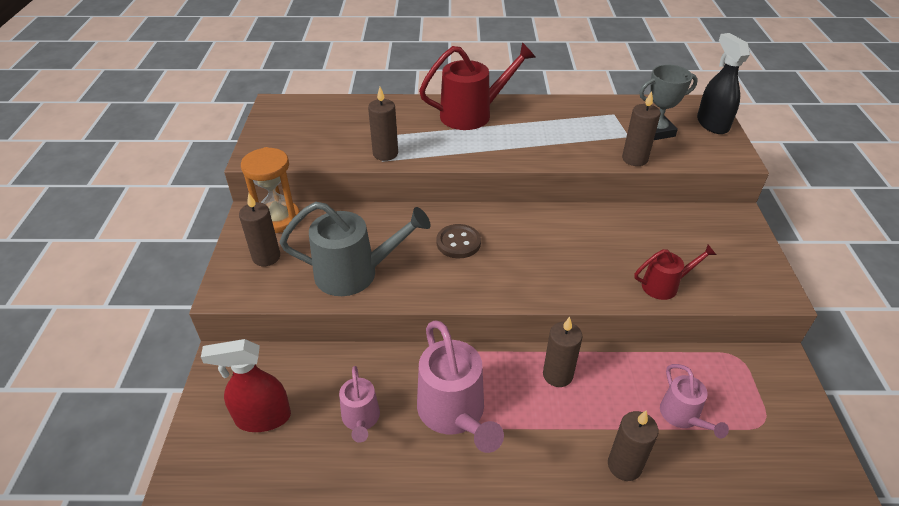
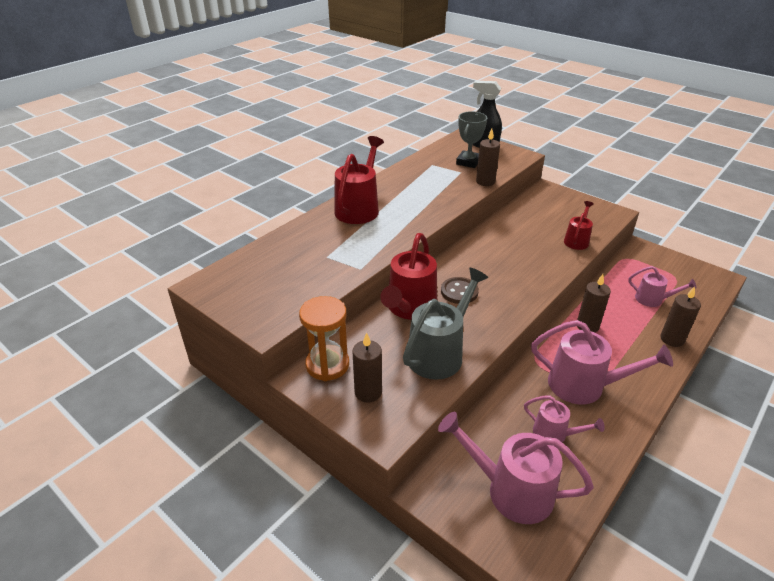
camera: 50 degrees left, 5 degrees down
red spray bottle [201,339,291,432] -> pink watering can [438,412,594,524]
brown candle [368,87,398,161] -> none
none -> red watering can [380,233,437,320]

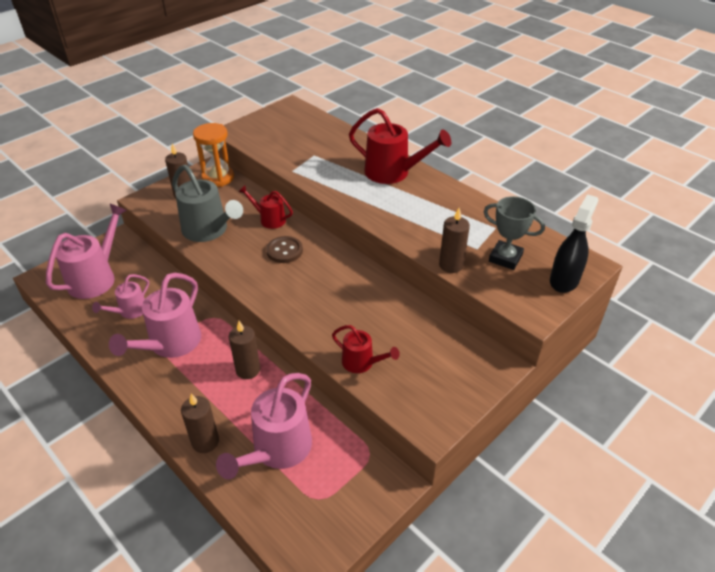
camera: 95 degrees right, 5 degrees up
red watering can [380,233,437,320] -> red watering can [239,186,293,229], size x0.56
pink watering can [628,266,696,307] -> pink watering can [216,373,312,479], size x1.77

